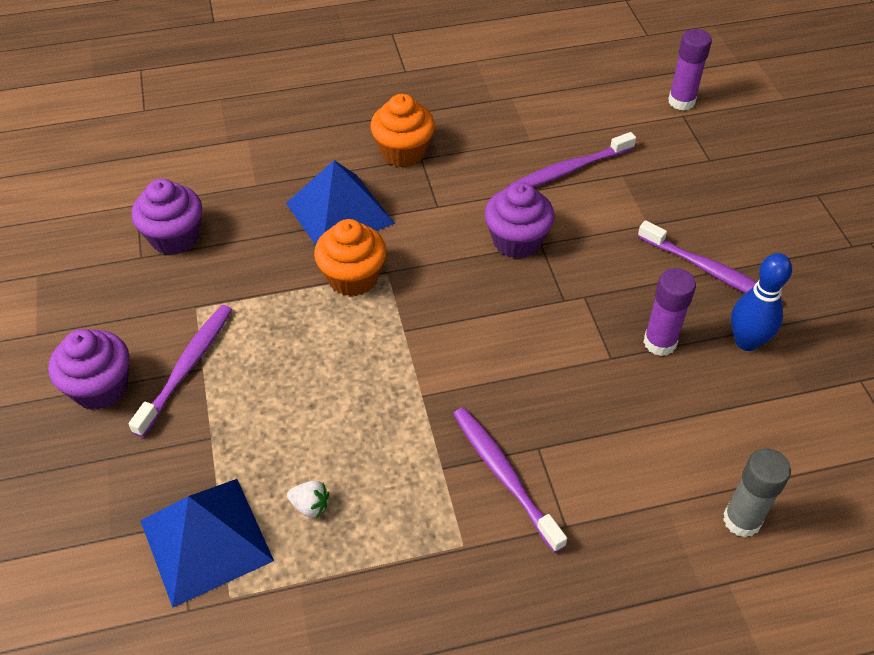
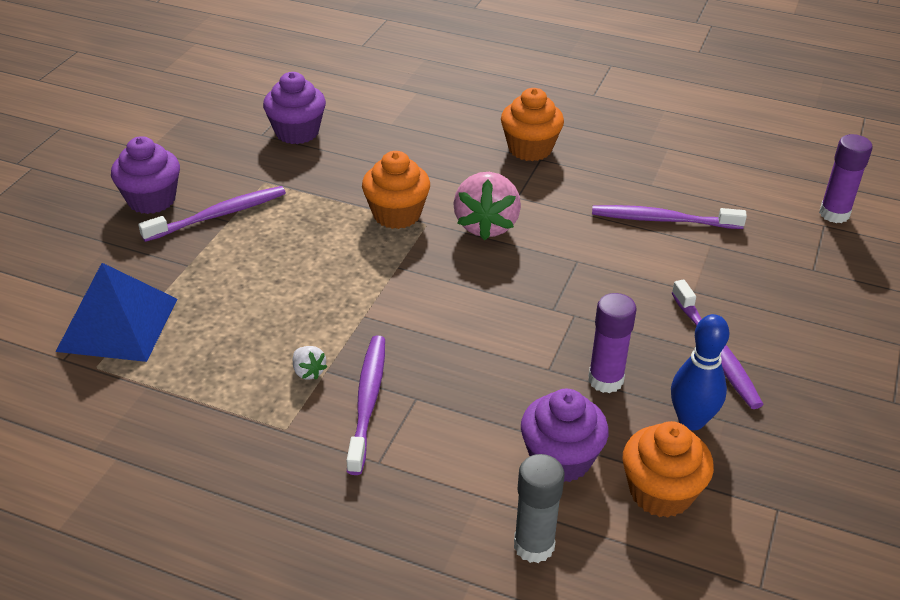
camera: 35 degrees right, 10 degrees down
blue pyramid [286,160,395,245] -> none
white strawberry [287,480,329,518] -> white strawberry moved to [293,346,327,380]
purple cupcake [484,182,555,258] -> purple cupcake moved to [521,389,609,482]
none -> pink strawberry [453,172,521,240]
none -> orange cupcake [622,421,714,518]

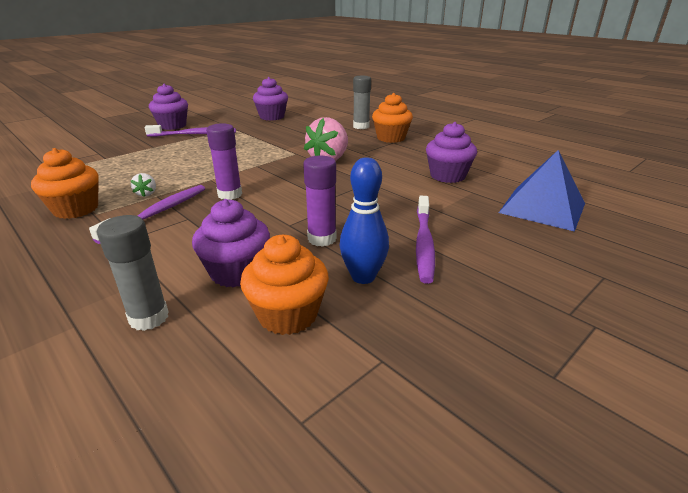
camera: 25 degrees right, 10 degrees down
blue pyramid [55,263,177,362] -> blue pyramid moved to [499,150,585,232]
orange cupcake [362,151,430,229] -> orange cupcake moved to [31,148,99,219]
purple toothbrush [592,205,747,229] -> purple cupcake [426,122,477,183]
purple glue stick [819,134,872,223] -> purple glue stick moved to [206,123,242,200]
none -> grey glue stick [353,76,371,129]

